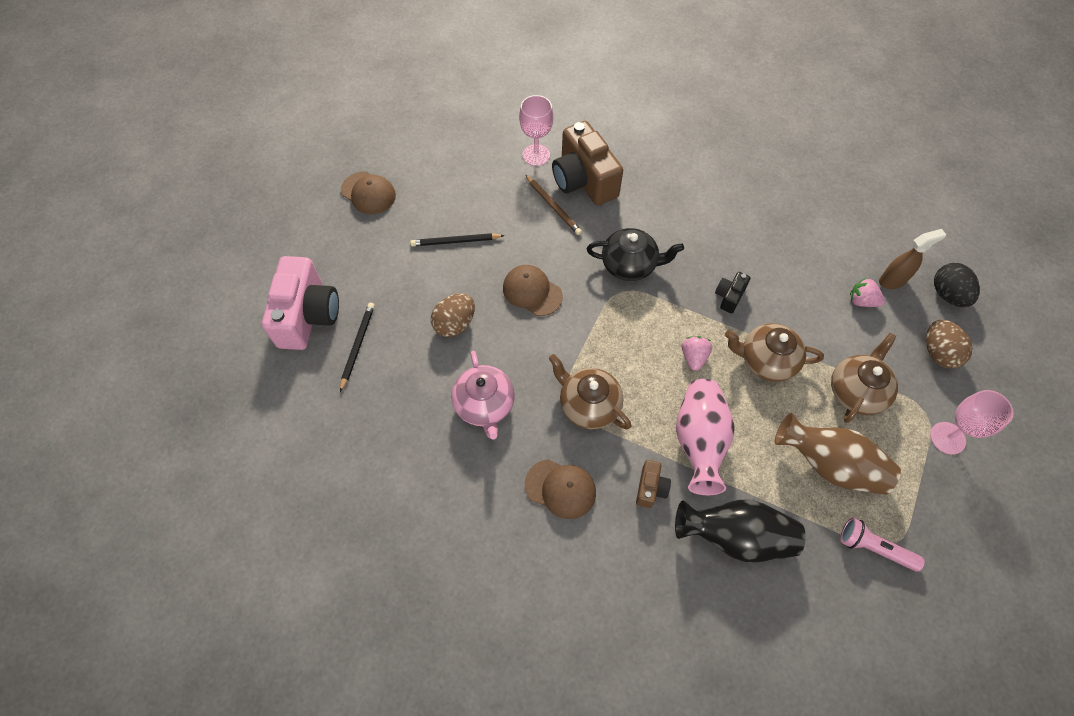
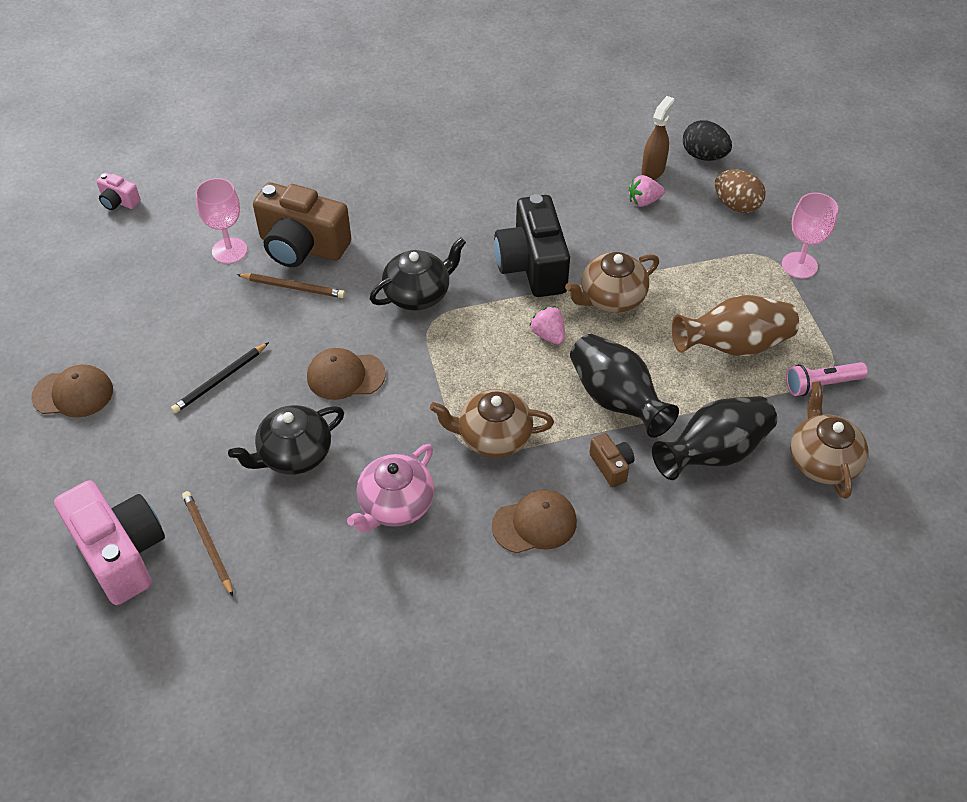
camera: 40 degrees left, 10 degrees down
black pencil [340,303,375,392] -> brown pencil [182,491,233,596]
brown egg [431,293,475,337] -> black teapot [228,405,344,475]
pink teapot [451,350,515,439] -> pink teapot turned 90 degrees clockwise [347,444,434,532]
pink vase [676,379,735,495] -> black vase [570,334,679,438]
black camera [715,272,750,313] -> black camera [494,194,570,297], size x2.18
brown teapot [831,333,898,423] -> brown teapot moved to [790,381,868,499]
none -> pink camera [96,172,141,210]

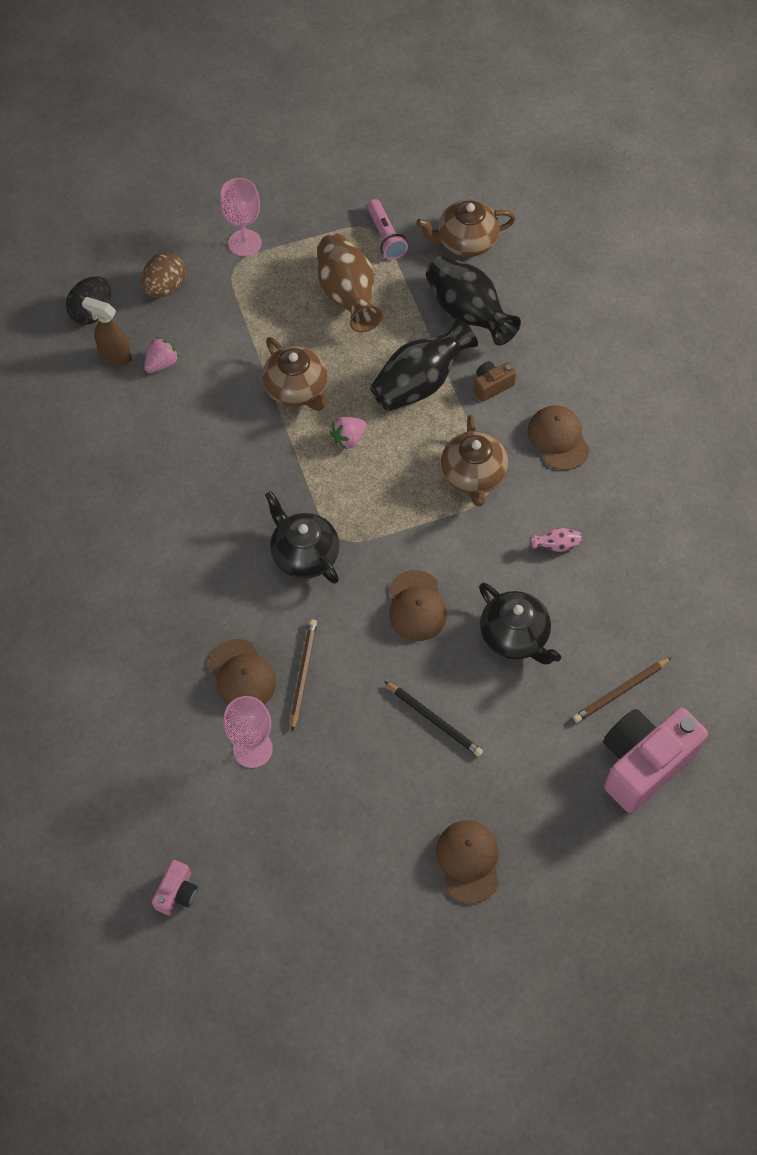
camera: 95 degrees left, 10 degrees up
brown camera [253,182,351,267] -> brown cap [208,639,276,705]
pink teapot [347,444,434,532] -> pink vase [531,528,582,552]
black camera [494,194,570,297] -> none
pink strawberry [629,175,665,207] -> pink strawberry turned 120 degrees counterclockwise [144,337,179,373]

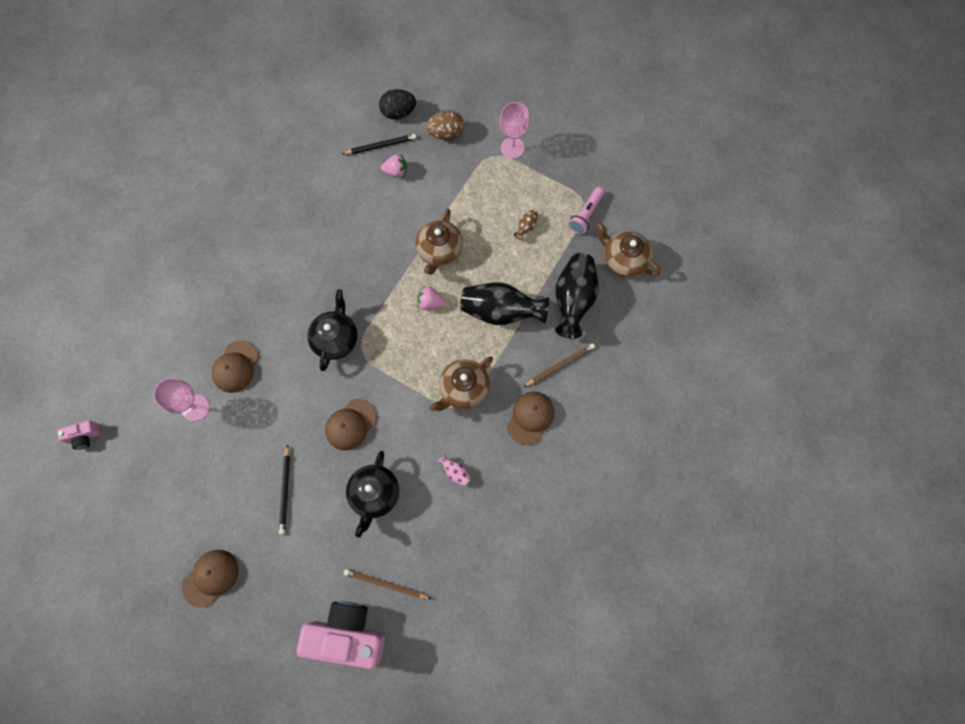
camera: 50 degrees right, 10 degrees up
brown spray bottle [82,297,132,365] -> black pencil [342,134,416,154]
brown pencil [291,619,317,731] -> brown pencil moved to [524,343,595,387]
brown vase [317,233,383,332] -> brown vase [514,210,538,240], size x0.41
brown camera [474,361,516,402] -> none

